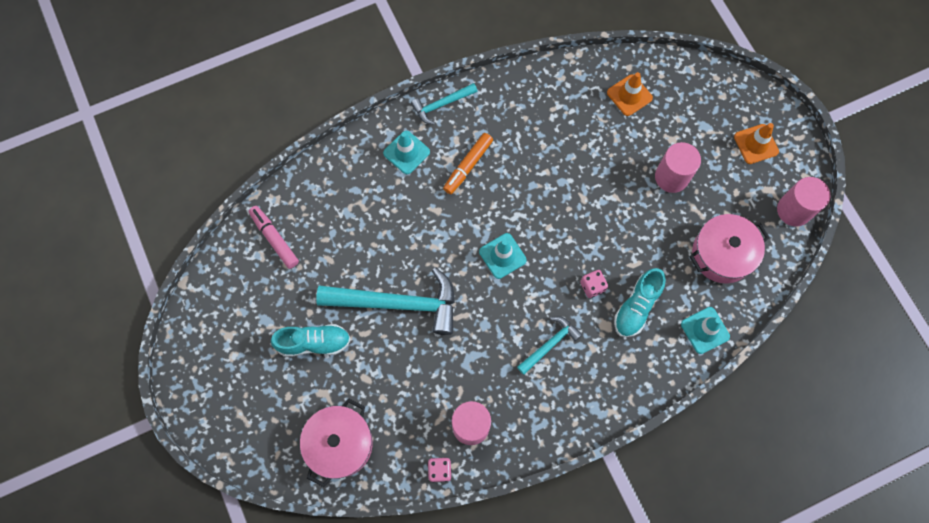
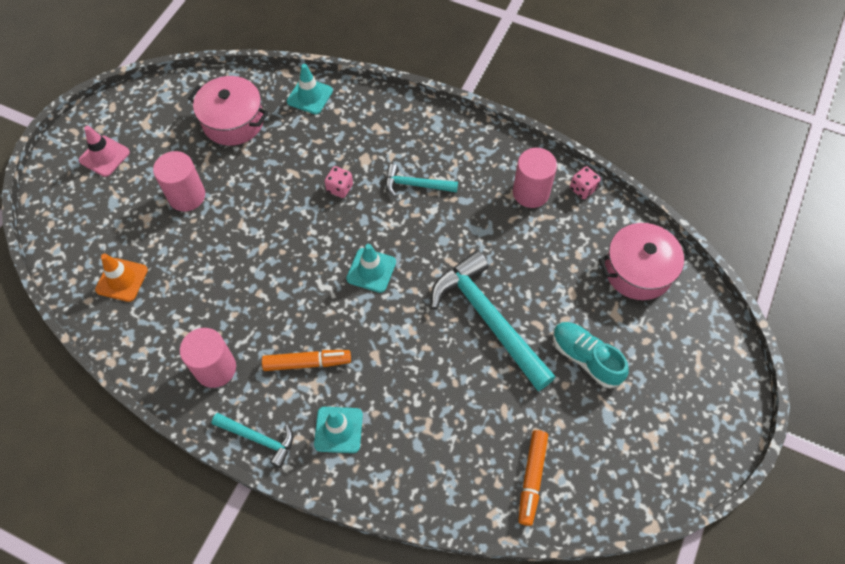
camera: 130 degrees left, 10 degrees down
pink marker [249,206,299,269] -> orange marker [518,430,548,526]
turquoise shoe [614,268,666,337] -> none
orange traffic cone [734,123,779,164] -> pink traffic cone [79,126,130,177]
pink cylinder [777,177,830,227] -> pink cylinder moved to [180,328,236,388]

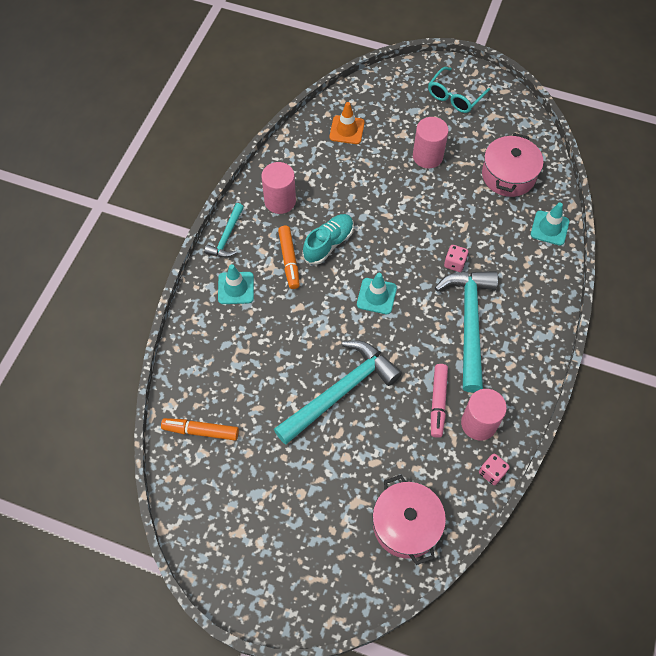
camera: 85 degrees right, 0 degrees up
pink traffic cone [79,126,130,177] -> turquoise glasses [428,67,490,113]
turquoise hammer [386,164,458,197] -> turquoise hammer [435,271,498,393], size x1.94
turquoise shoe [553,322,629,389] -> turquoise shoe moved to [302,214,354,265]
none -> pink marker [431,364,448,438]

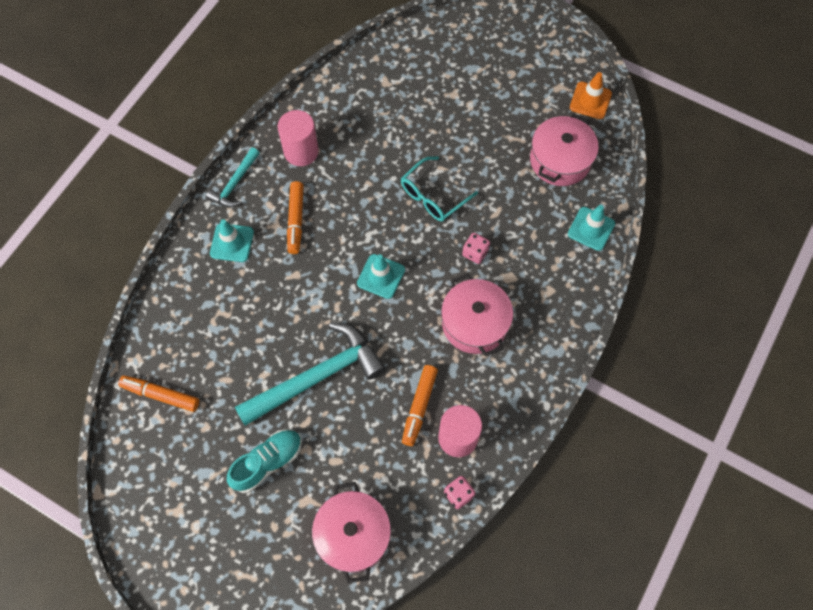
camera: 10 degrees right, 5 degrees up
turquoise shoe [302,214,354,265] -> turquoise shoe moved to [227,430,302,493]
orange traffic cone [329,102,365,144] -> orange traffic cone moved to [570,72,612,119]
pink cylinder [413,117,449,168] -> none
turquoise glasses [428,67,490,113] -> turquoise glasses moved to [401,156,478,222]
pink marker [431,364,448,438] -> orange marker [402,365,438,446]
turquoise hammer [435,271,498,393] -> pink pot [441,273,513,356]

